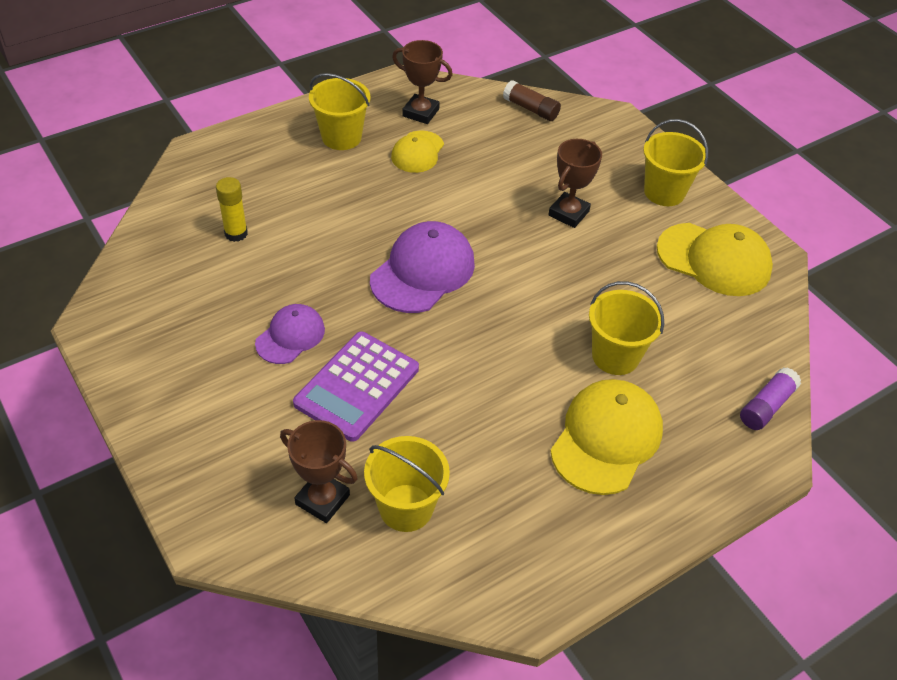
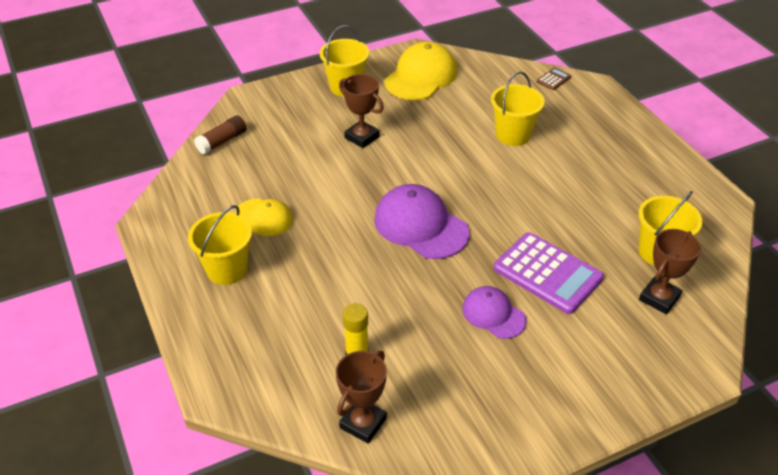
camera: 80 degrees left, 5 degrees down
brown trophy [392,40,453,124] -> brown trophy moved to [336,351,387,444]
yellow cap [550,379,663,495] -> none
purple glue stick [740,367,801,430] -> brown calculator [537,68,571,90]

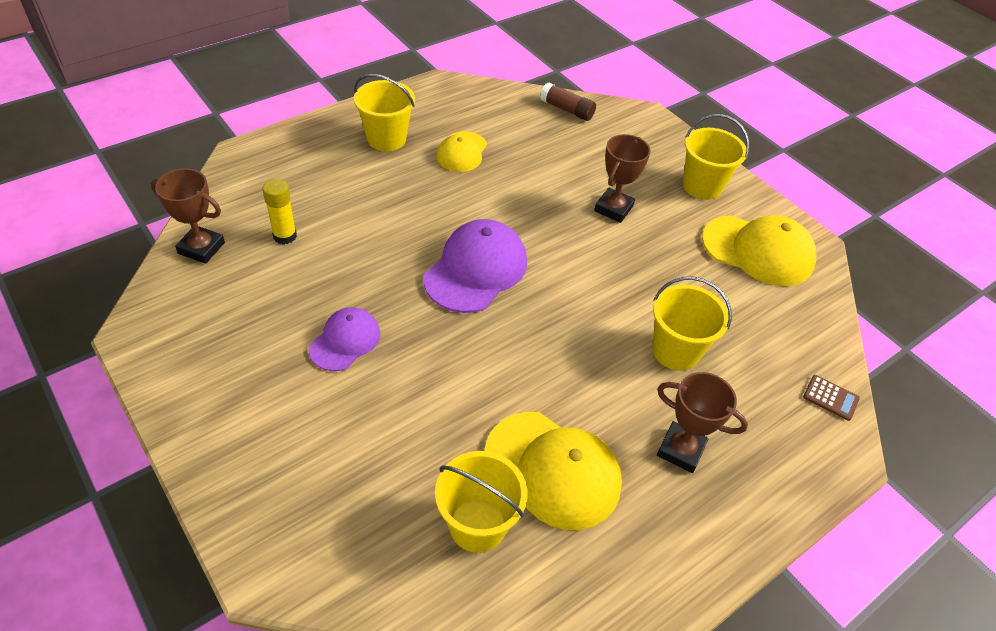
camera: 75 degrees right, 5 degrees up
purple calculator [493,232,604,314] -> none
brown trophy [639,229,701,314] -> brown trophy moved to [657,372,748,473]
none -> yellow cap [485,412,622,530]

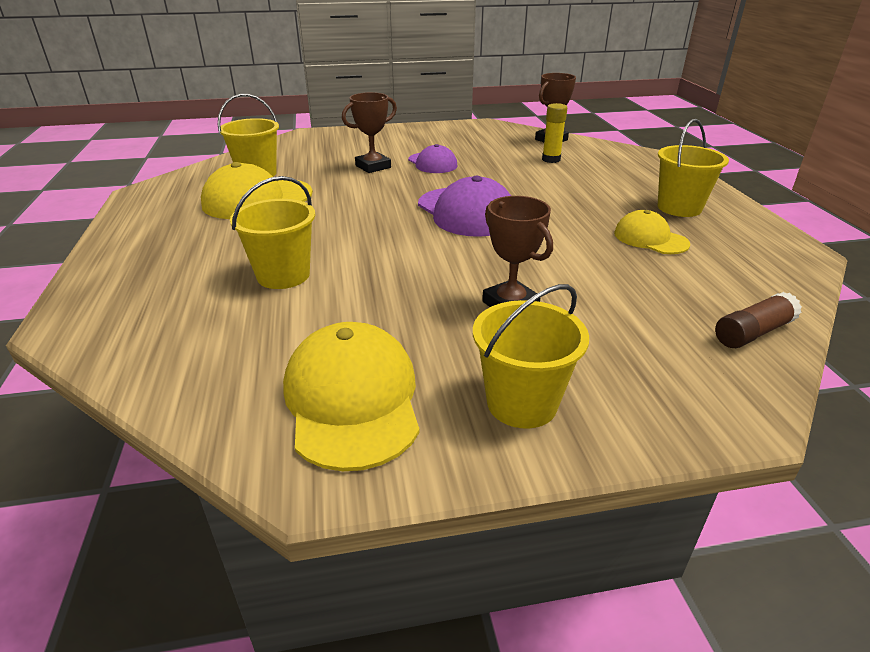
camera: 120 degrees right, 15 degrees down
brown trophy [657,372,748,473] -> brown trophy moved to [342,92,397,173]
yellow cap [702,215,816,286] -> yellow cap turned 120 degrees clockwise [283,322,420,471]
brown calculator [803,375,860,421] -> none

